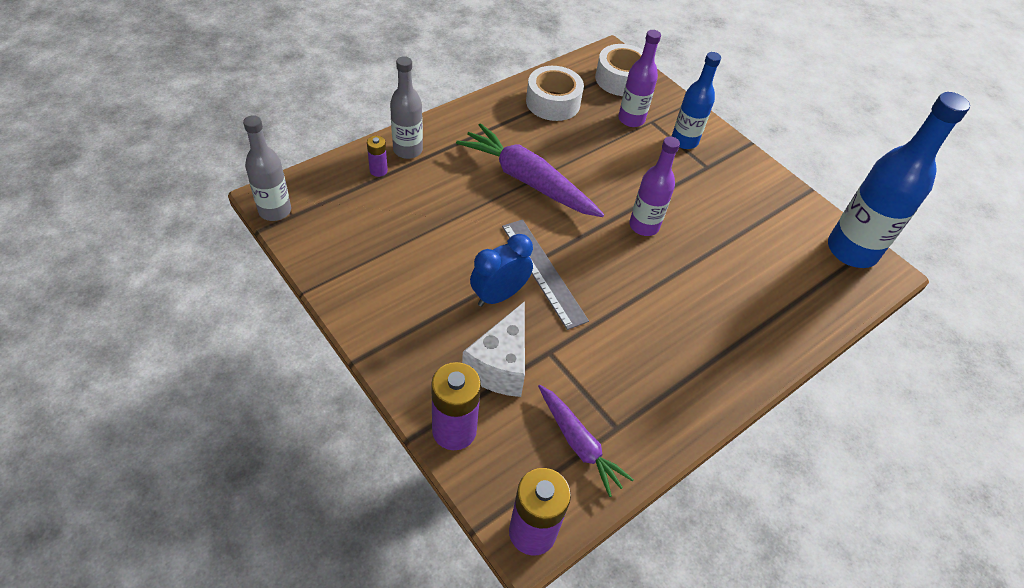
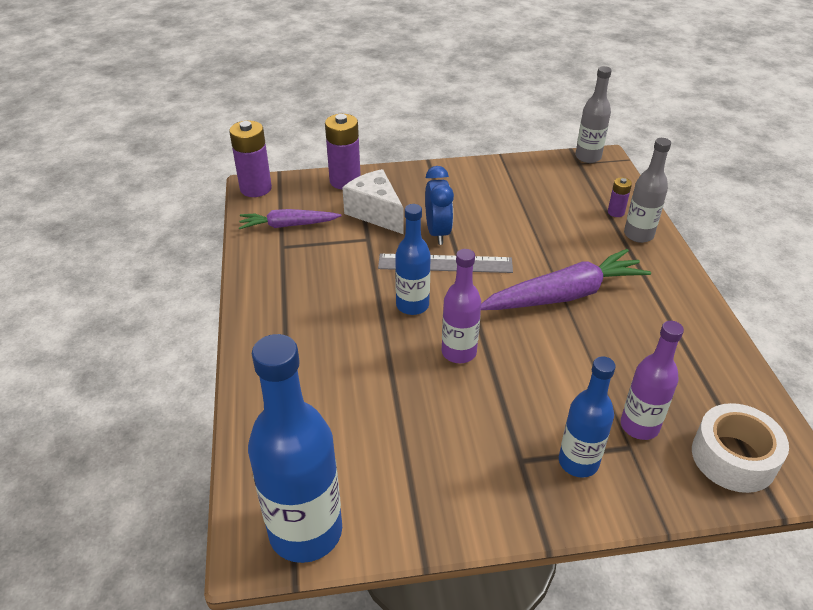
camera: 125 degrees right, 10 degrees down
white tape [526,66,584,121] -> none
none -> blue bottle [395,204,431,315]

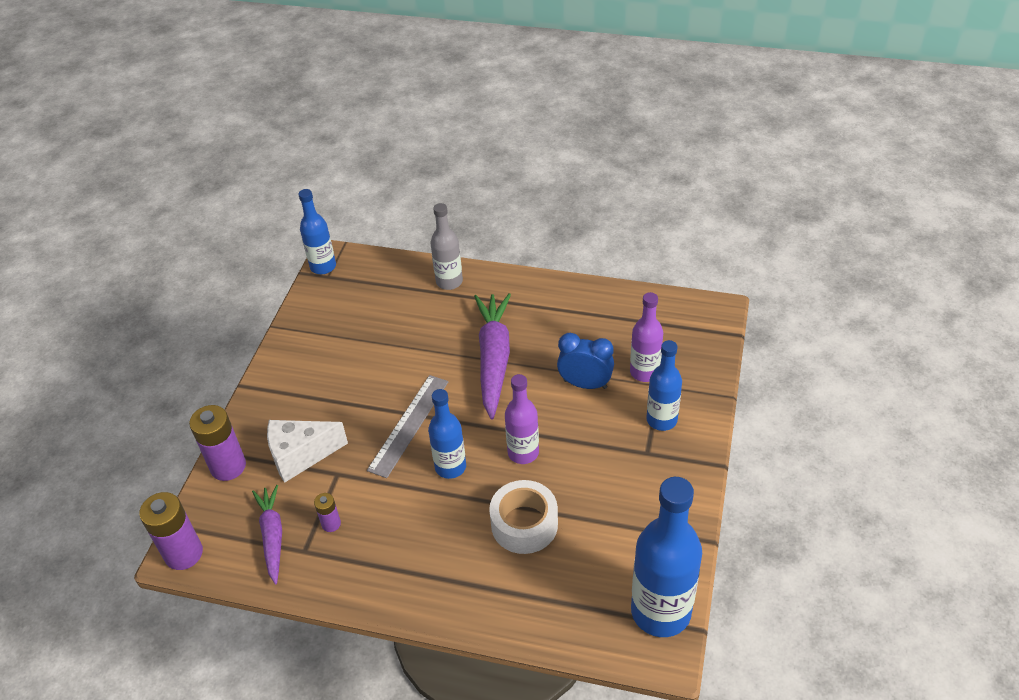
camera: 65 degrees left, 5 degrees up
purple carrot [239,209,342,229] -> purple carrot turned 150 degrees clockwise [252,485,282,584]
blue clock [425,166,454,245] -> blue clock moved to [557,333,614,389]
grey bottle [575,66,612,163] -> blue bottle [298,189,336,274]
purple battery [608,177,632,217] -> purple battery moved to [314,493,341,532]
white tape [692,403,789,493] -> white tape moved to [489,480,558,554]

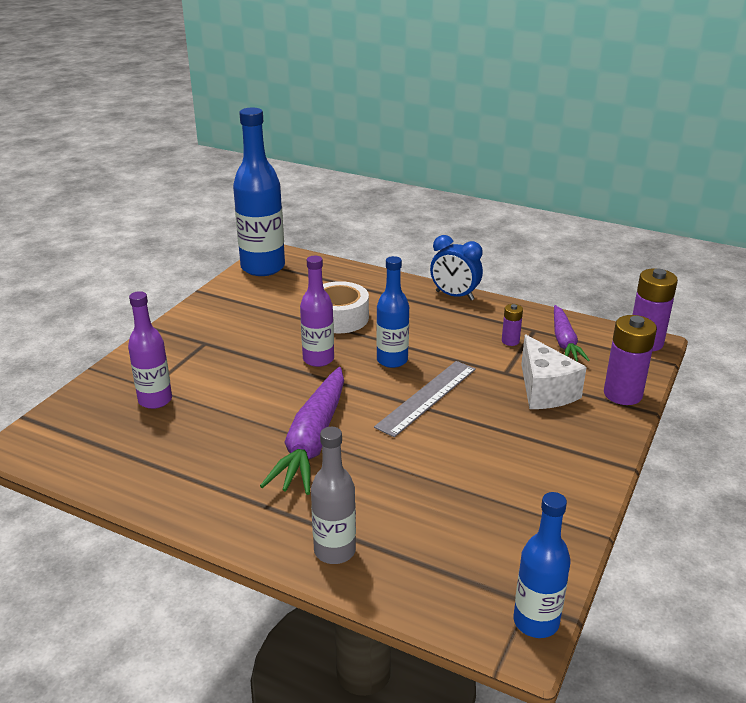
camera: 170 degrees left, 15 degrees down
white cheese [267,420,348,483] -> white cheese turned 75 degrees clockwise [521,334,587,409]
blue clock [557,333,614,389] -> blue clock moved to [430,235,483,300]
blue bottle [647,340,682,431] -> none

